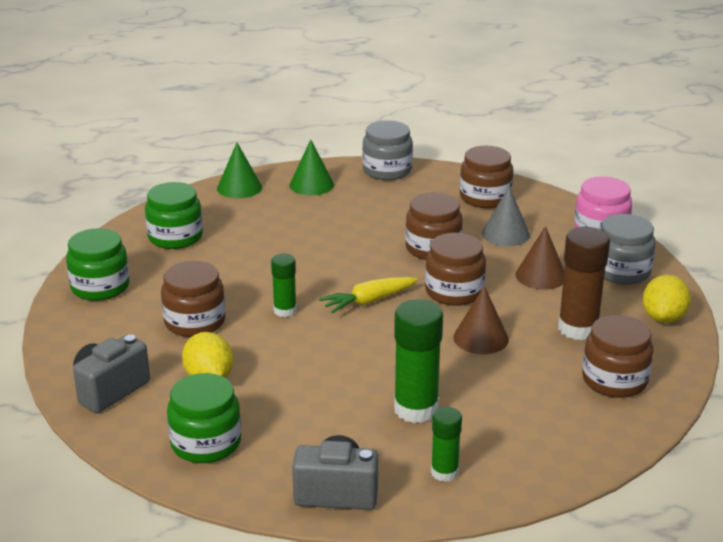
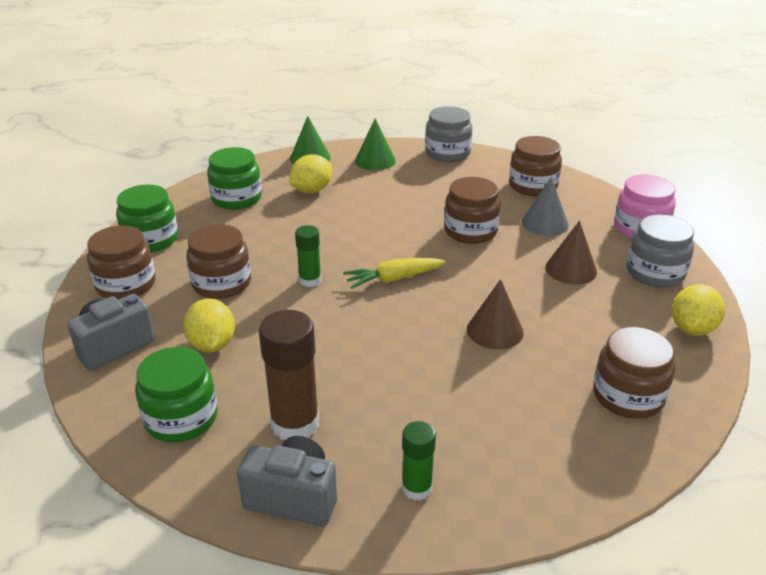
camera: 10 degrees right, 5 degrees up
green glue stick [394,299,443,423] -> none
brown jar [425,233,486,306] -> brown jar moved to [87,226,156,300]
brown glue stick [558,227,610,340] -> brown glue stick moved to [259,310,319,440]
none -> yellow lemon [289,154,332,193]

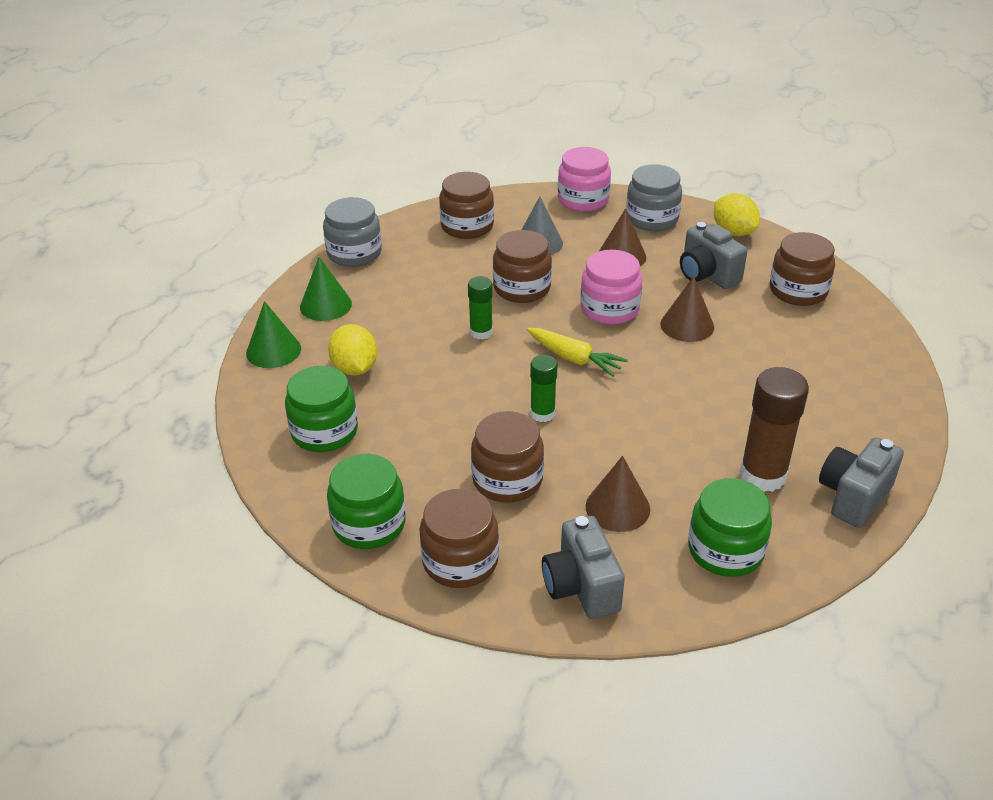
camera: 65 degrees left, 5 degrees up
yellow lemon [183,299,235,352] -> brown cone [586,456,650,532]
yellow carrot [343,258,446,289] -> yellow carrot turned 60 degrees counterclockwise [527,328,628,377]
green glue stick [402,421,436,500] -> green glue stick moved to [468,276,493,340]
none -> pink jar [580,250,643,325]
none -> grey camera [680,222,747,289]

